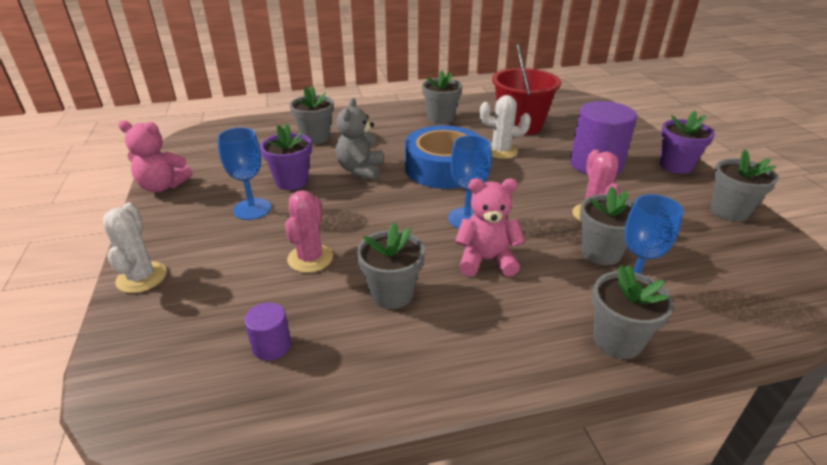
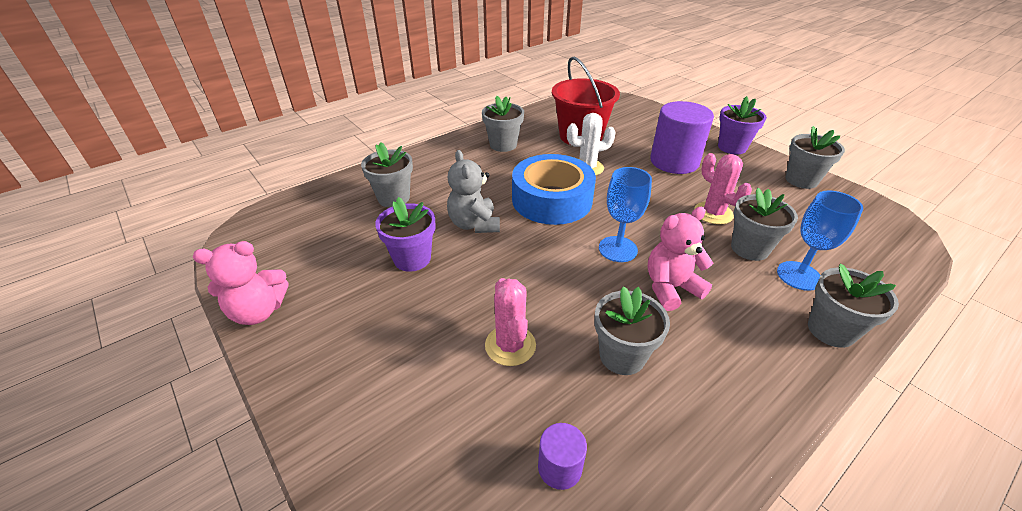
camera: 25 degrees left, 5 degrees up
white cactus [103,203,167,293] -> none
blue goblet [217,127,271,220] -> none

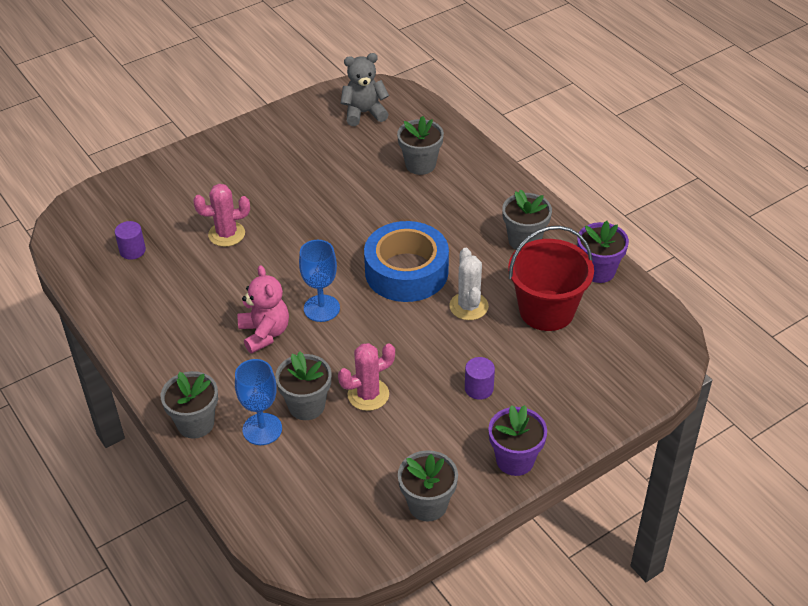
camera: 95 degrees right, 5 degrees up
pink teddy bear [193,241,288,325] -> none
purple flower pot [375,197,436,272] -> purple flower pot moved to [577,221,629,283]
grey teddy bear [447,150,500,233] -> grey teddy bear moved to [341,53,389,126]
grey flower pot [594,286,670,375] -> none
purple cylinder [650,101,714,174] -> purple cylinder [465,357,495,400], size x0.48

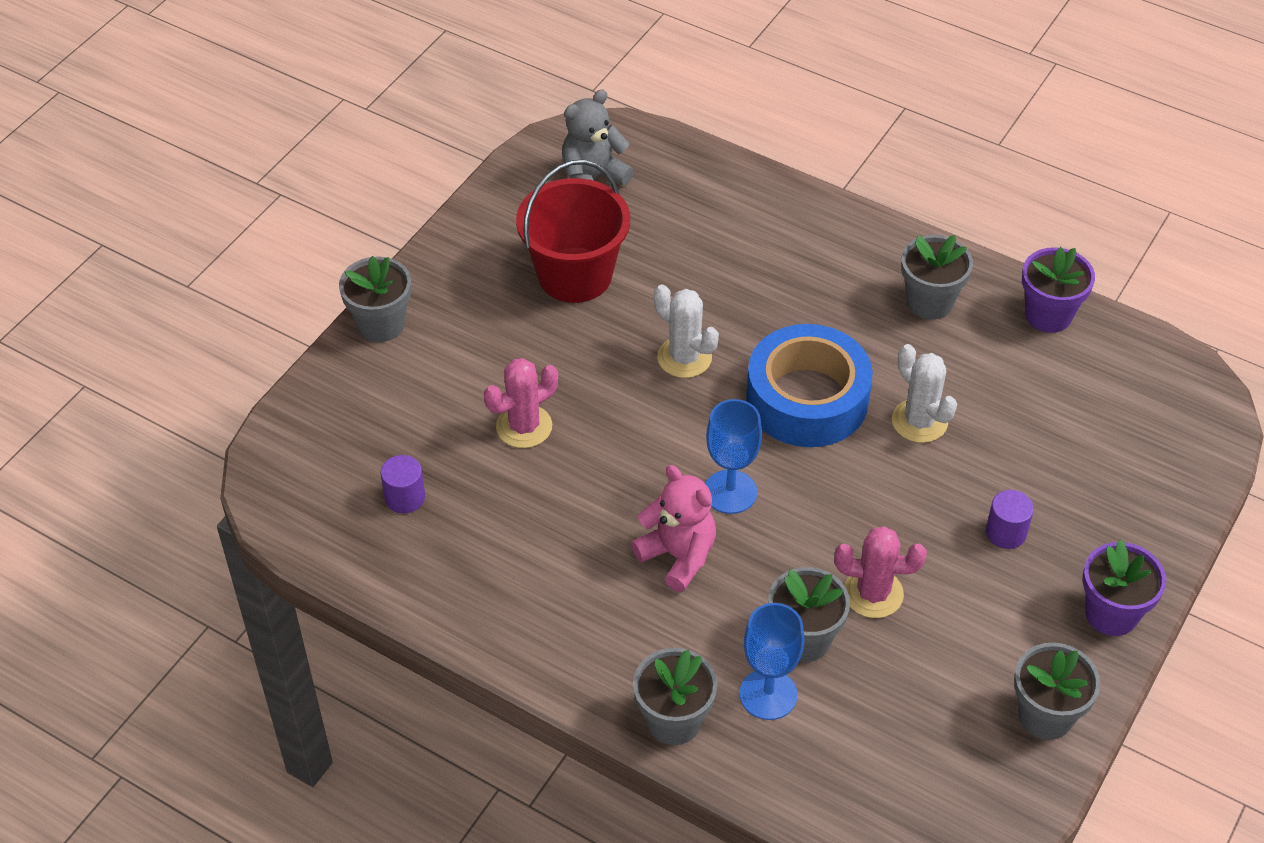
camera: 25 degrees left, 5 degrees up
pink cactus [338,343,395,411] -> pink cactus turned 60 degrees clockwise [834,526,927,618]
grey flower pot [397,116,444,175] -> grey flower pot moved to [339,256,411,342]
red bucket [508,226,594,331] -> red bucket moved to [516,160,630,303]
none -> white cactus [654,284,719,378]

